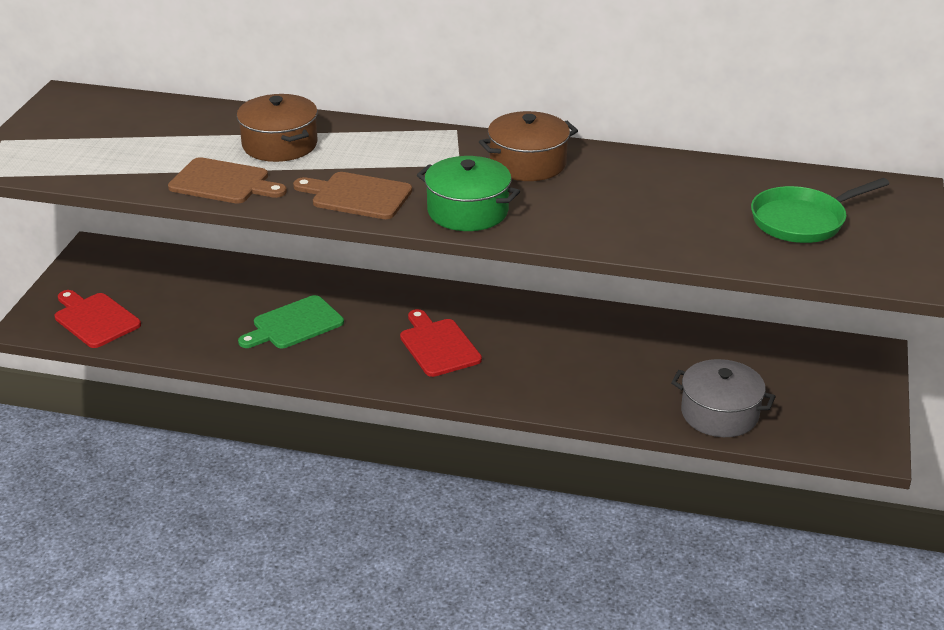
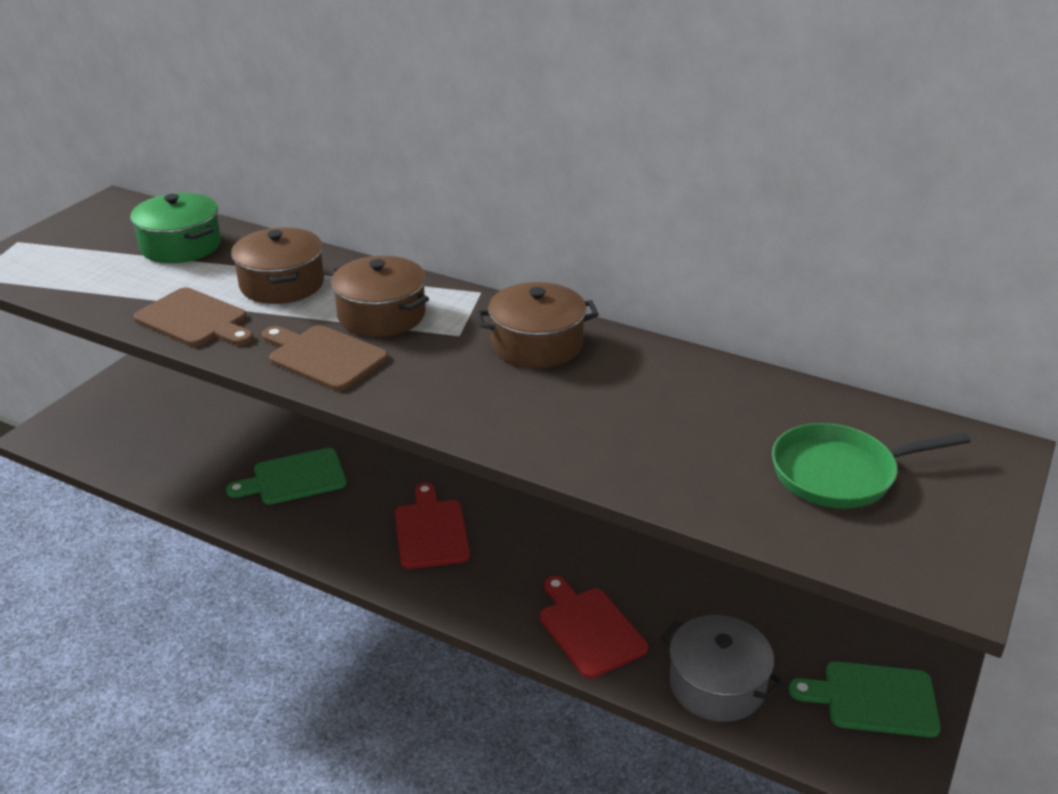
camera: 15 degrees right, 0 degrees up
red cutting board [55,290,141,348] -> red cutting board moved to [540,576,648,678]
green pot [417,156,520,231] -> green pot moved to [130,193,221,263]
none -> brown pot [331,256,429,337]
none -> green cutting board [788,661,941,738]

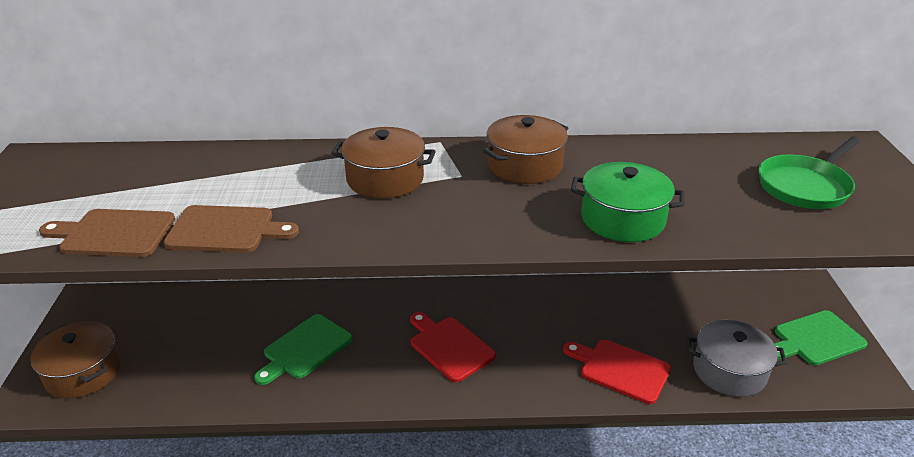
camera: 30 degrees left, 0 degrees up
green pot [130,193,221,263] -> green pot moved to [571,162,684,242]
brown pot [231,227,324,304] -> brown pot moved to [30,321,121,399]
brown cutting board [262,325,388,391] -> brown cutting board moved to [39,209,175,257]

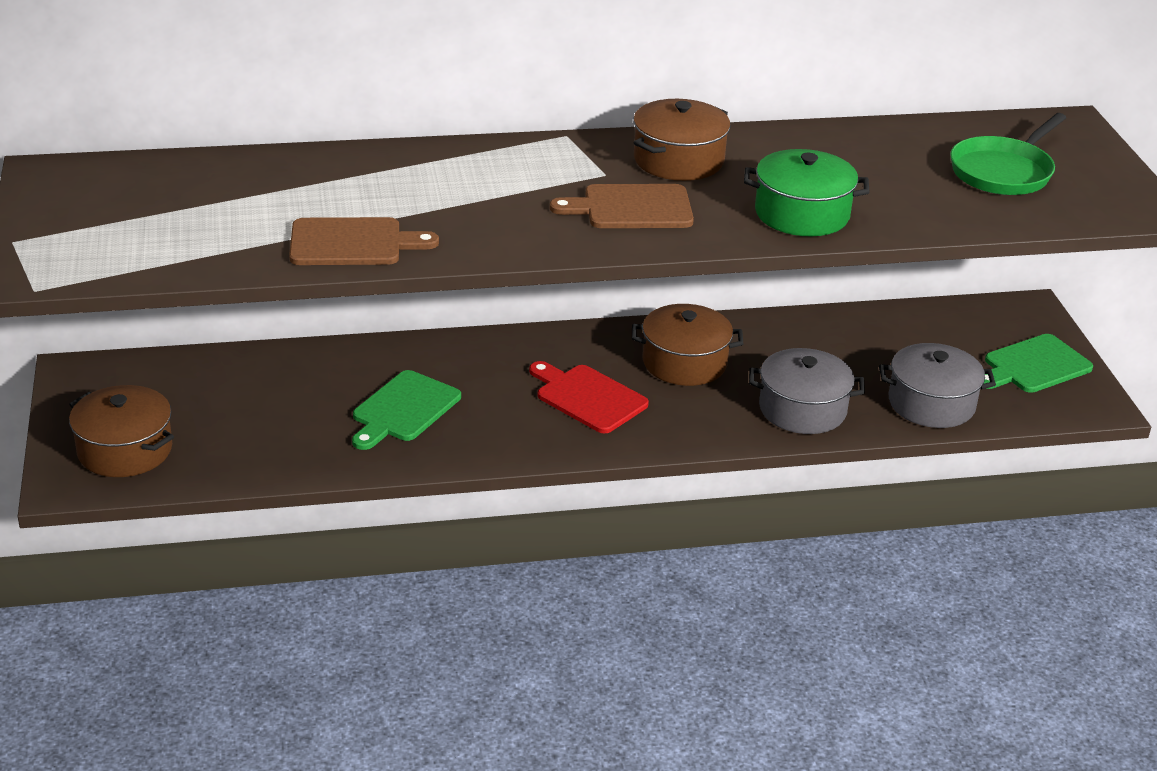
camera: 10 degrees left, 0 degrees up
brown cutting board [39,209,175,257] -> brown cutting board moved to [550,184,694,228]
brown pot [331,127,436,199] -> brown pot moved to [632,304,743,386]
red cutting board [563,339,671,404] -> grey pot [749,348,865,434]

